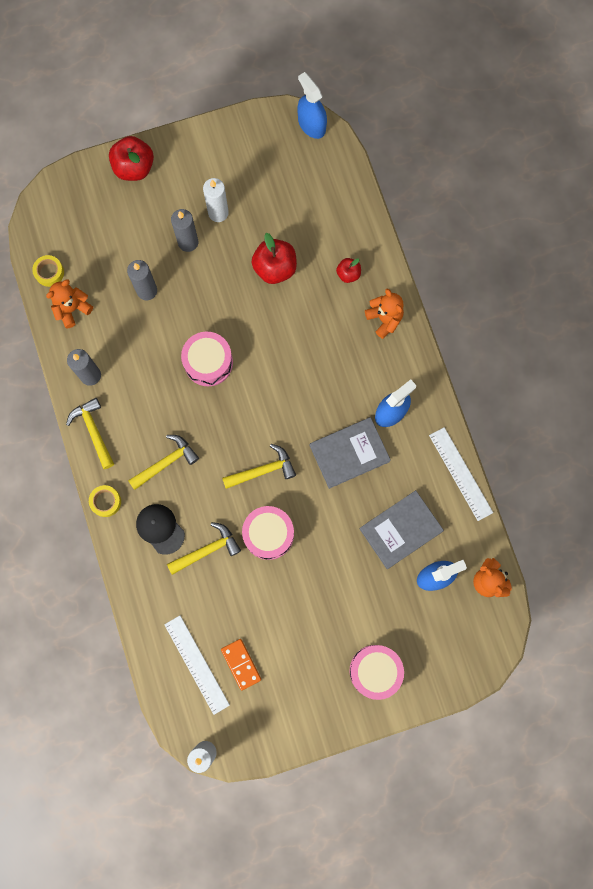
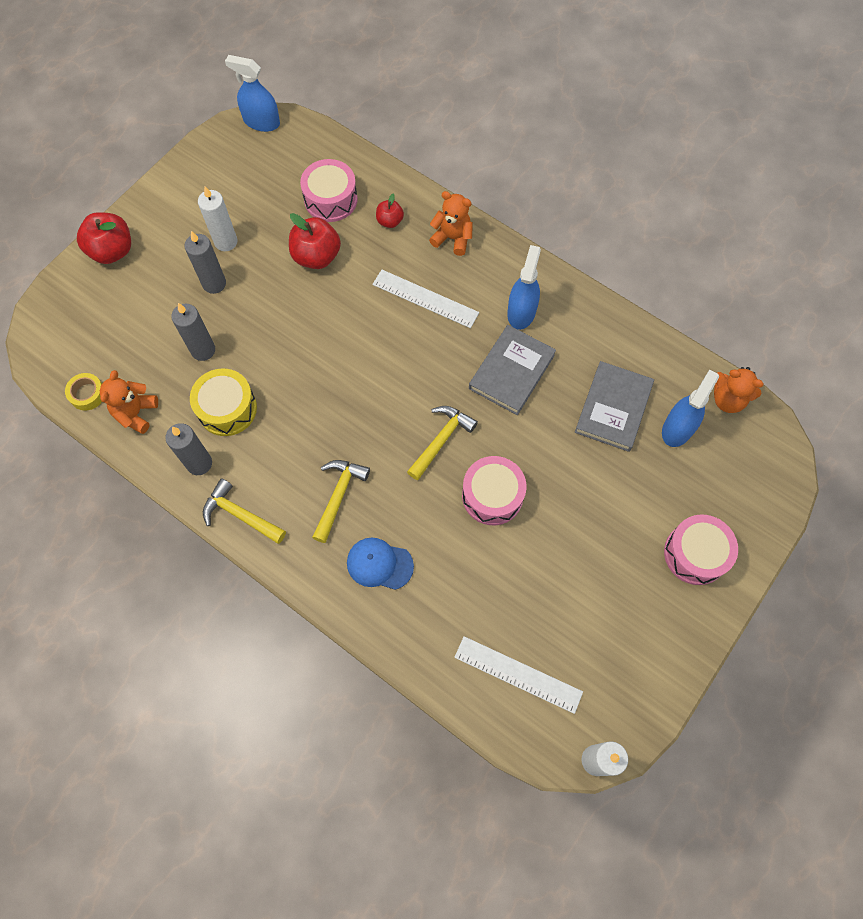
camera: 35 degrees left, 10 degrees down
yellow tape [89,485,121,517] -> none
black cap [136,504,185,555] -> blue cap [347,538,414,590]
yellow hammer [167,522,241,575] -> none
pink drum [181,332,233,386] -> pink drum moved to [300,159,358,222]
orange domino [221,639,261,691] -> none
white ruler [429,427,493,521] -> white ruler moved to [372,270,479,328]
none -> yellow drum [190,368,257,436]

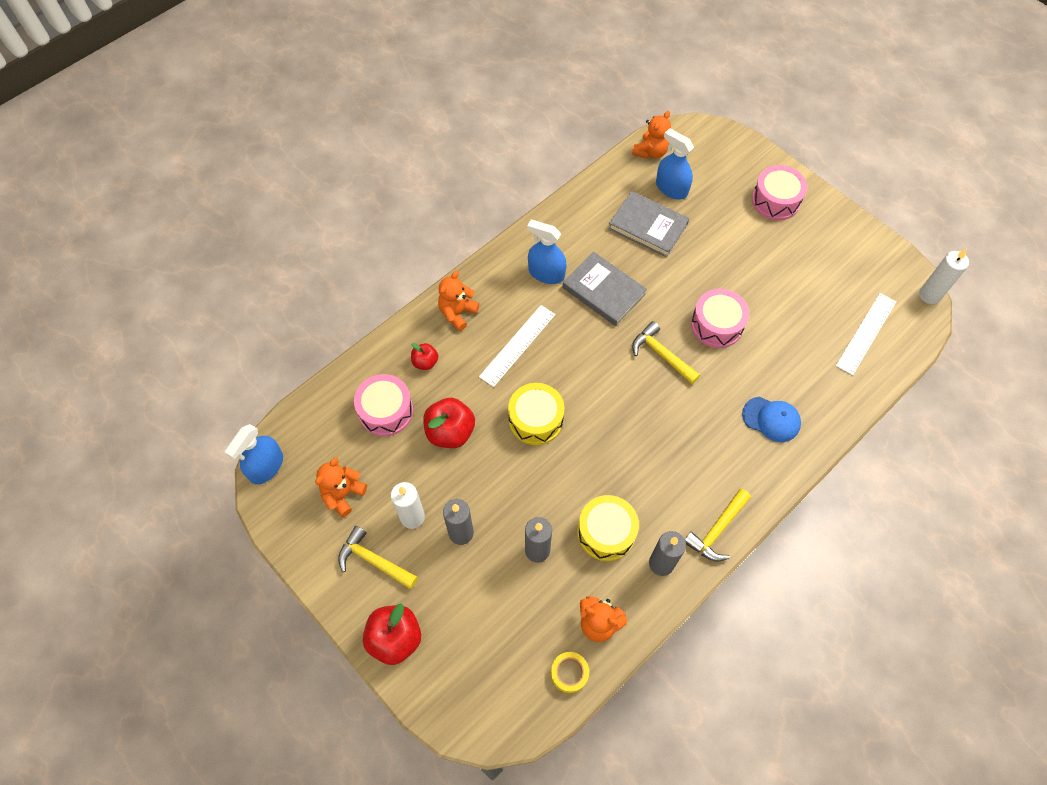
camera: 80 degrees left, 5 degrees down
yellow hammer [312,460,370,543] -> yellow hammer moved to [338,526,418,589]
blue cap [347,538,414,590] -> blue cap turned 90 degrees counterclockwise [742,397,801,442]
none -> orange teddy bear [315,457,367,517]
none -> yellow drum [508,383,564,445]

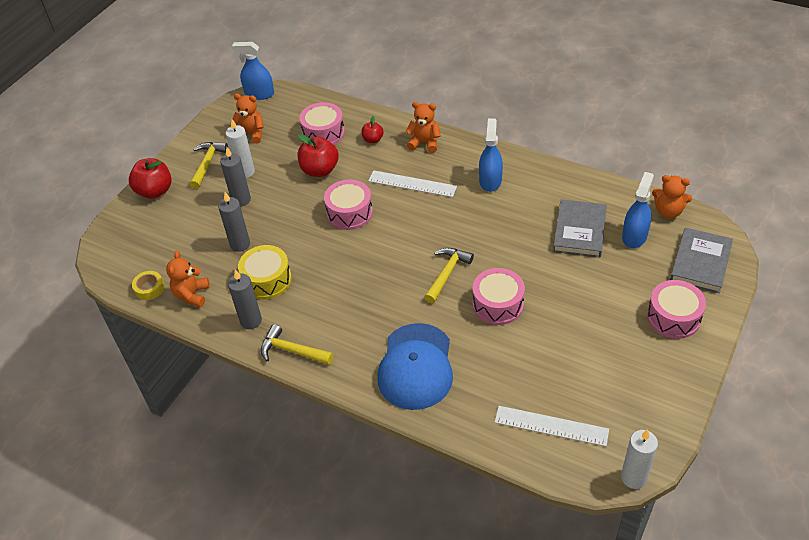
camera: 75 degrees right, 15 degrees down
yellow drum [508,383,564,445] -> pink drum [324,180,373,230]
grey book [563,252,647,326] -> grey book moved to [670,228,733,293]
blue cap [742,397,801,442] -> blue cap [378,323,453,410], size x1.77

